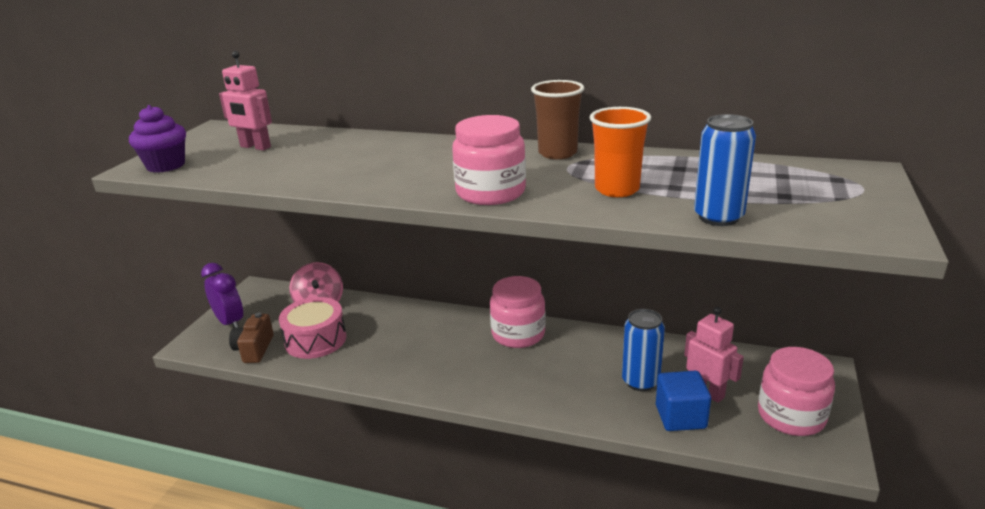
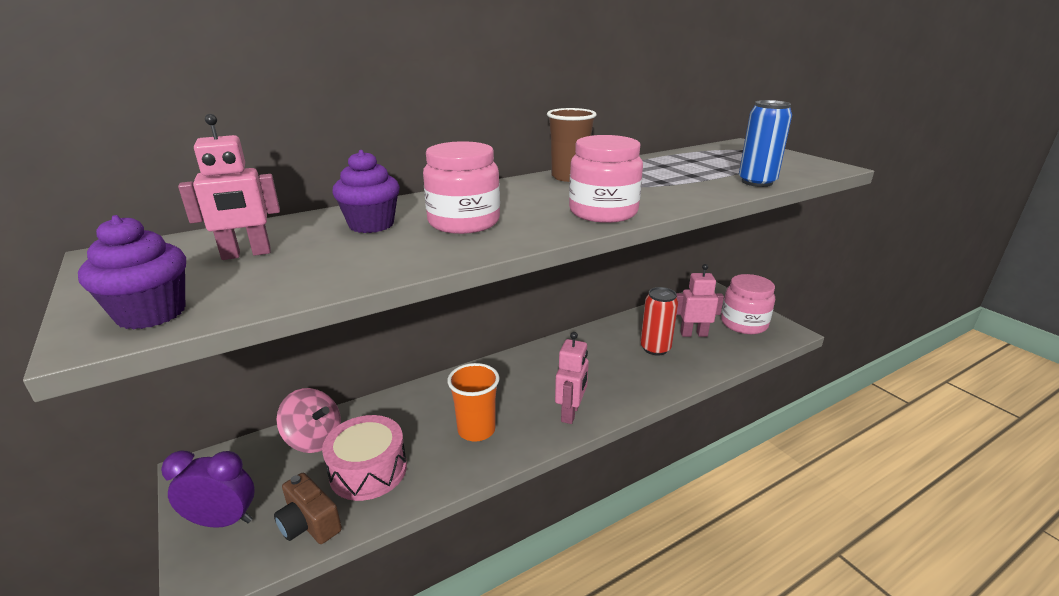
camera: 50 degrees left, 0 degrees up
pink jar [490,276,546,348] -> pink jar moved to [423,141,500,234]
orange cup [589,107,651,197] -> orange cup moved to [447,363,500,441]
blue can [622,309,665,391] -> red can [640,287,678,355]
blue cube [656,371,711,431] -> none
none -> purple cupcake [332,150,400,233]
none -> pink robot [555,332,589,424]

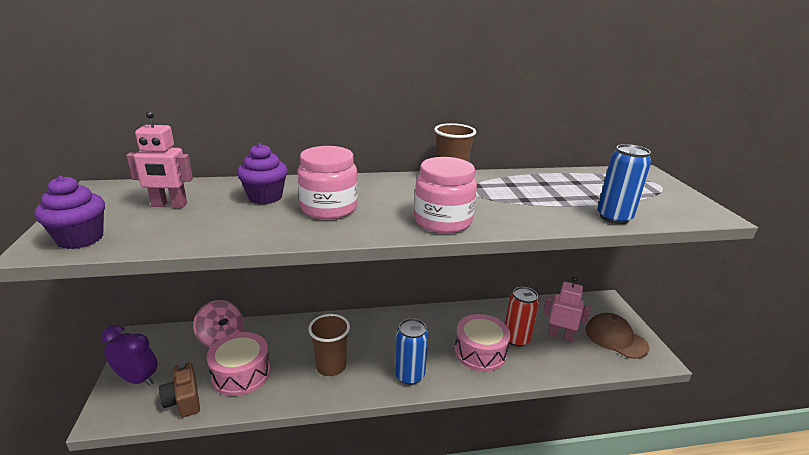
camera: 20 degrees right, 0 degrees up
orange cup [447,363,500,441] -> brown cup [308,314,350,376]
pink robot [555,332,589,424] -> blue can [395,318,428,385]
pink jar [721,274,775,334] -> brown cap [586,313,649,359]
none -> pink drum [454,314,511,372]

